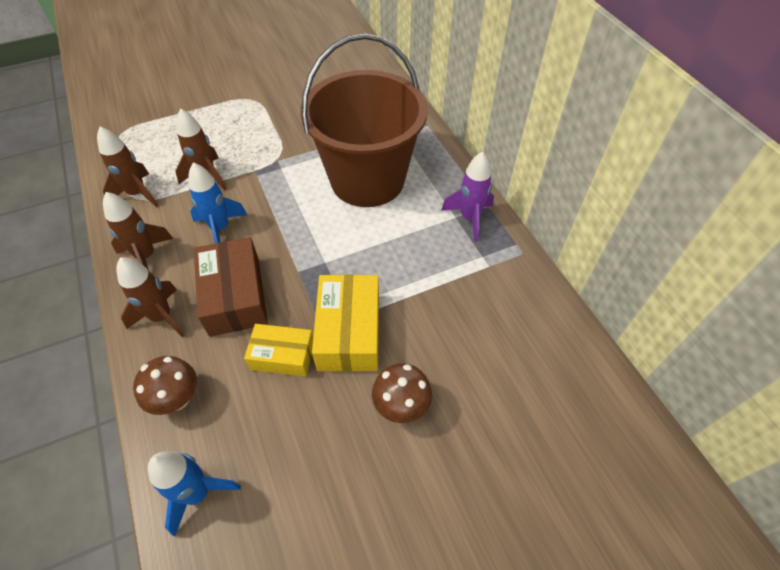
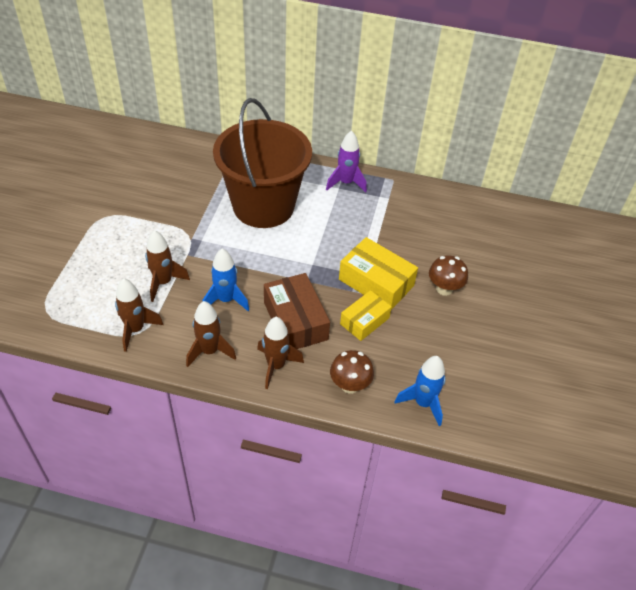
camera: 55 degrees left, 5 degrees down
brown box [194,237,268,337] -> brown box turned 45 degrees clockwise [264,273,330,349]

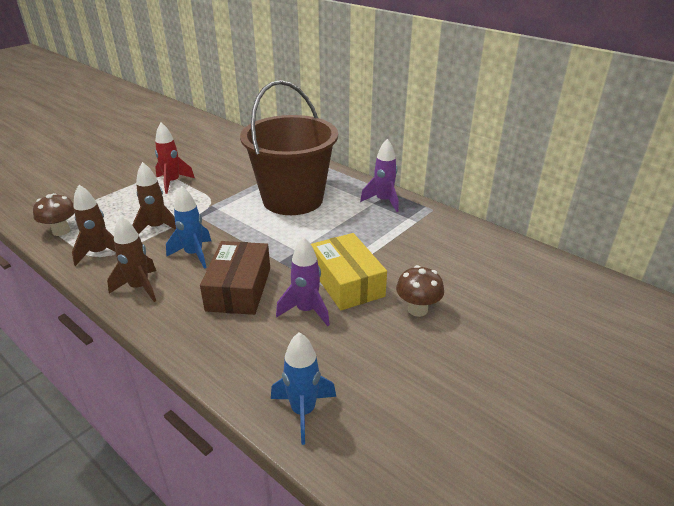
camera: 30 degrees right, 15 degrees down
brown rocket [257,317,304,389] -> none
brown mushroom [330,350,374,394] -> brown mushroom moved to [33,193,75,236]
yellow box [340,290,392,341] -> purple rocket [276,237,330,326]
none -> red rocket [155,123,195,194]

